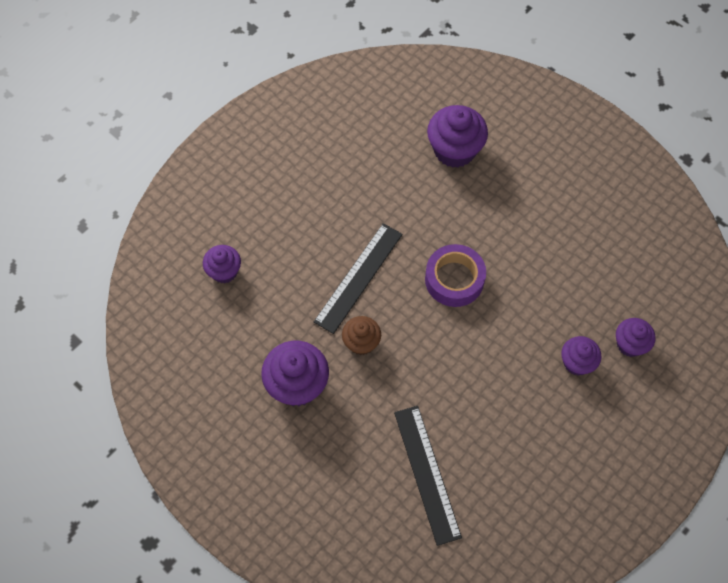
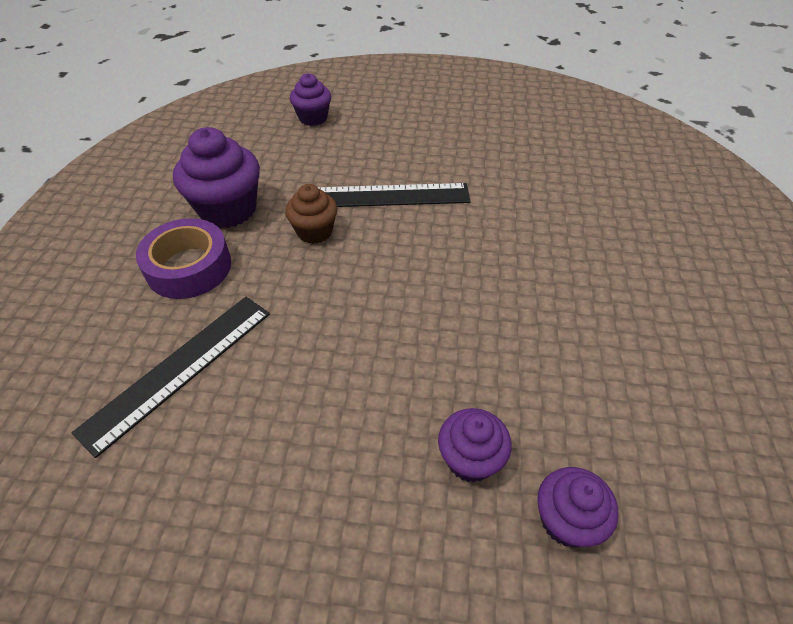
camera: 55 degrees right, 15 degrees down
purple tape [425,244,486,307] -> purple tape moved to [136,218,231,299]
purple cupcake [427,105,488,168] -> none

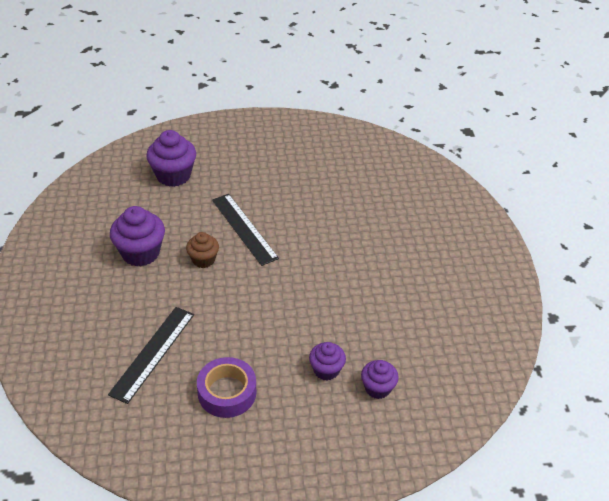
camera: 15 degrees left, 5 degrees down
purple tape [136,218,231,299] -> purple tape moved to [197,357,256,418]
purple cupcake [290,73,331,126] -> purple cupcake [146,130,196,187], size x1.65
black ruler [318,183,471,207] -> black ruler turned 75 degrees clockwise [212,194,279,266]

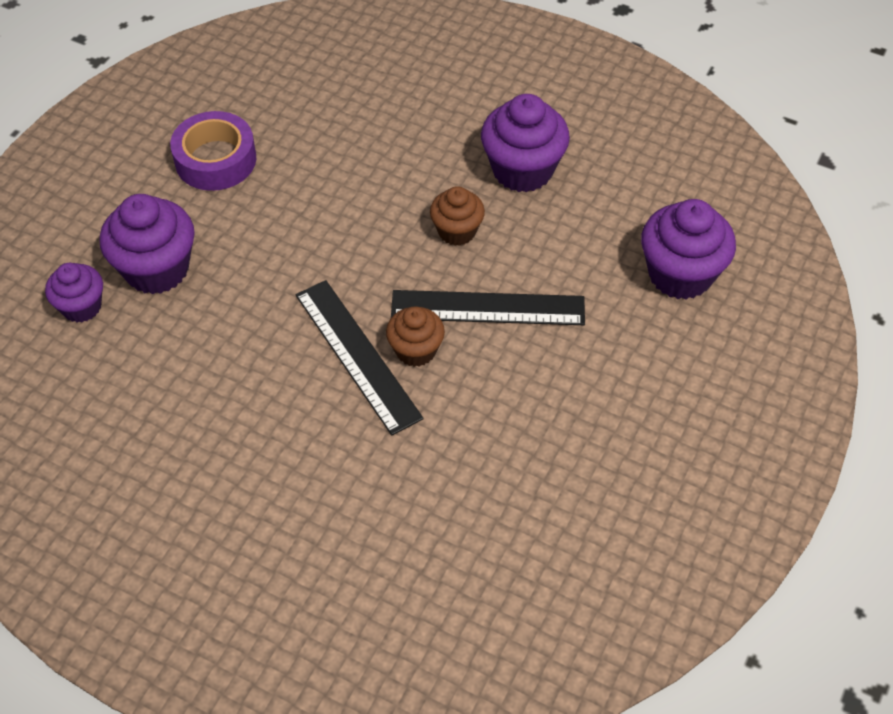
camera: 125 degrees right, 10 degrees up
black ruler [108,307,194,404] -> black ruler moved to [296,280,424,436]
purple cupcake [309,342,346,381] -> purple cupcake [100,194,195,294], size x1.65
none -> brown cupcake [386,306,445,367]

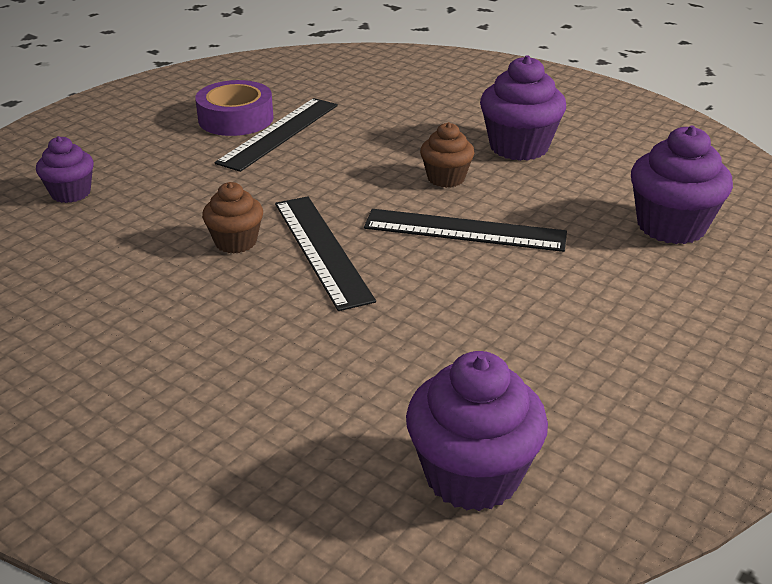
camera: 10 degrees right, 20 degrees down
purple cupcake [100,194,195,294] -> purple cupcake moved to [406,351,548,511]
brown cupcake [386,306,445,367] -> brown cupcake moved to [202,182,263,254]
none -> black ruler [215,98,338,172]

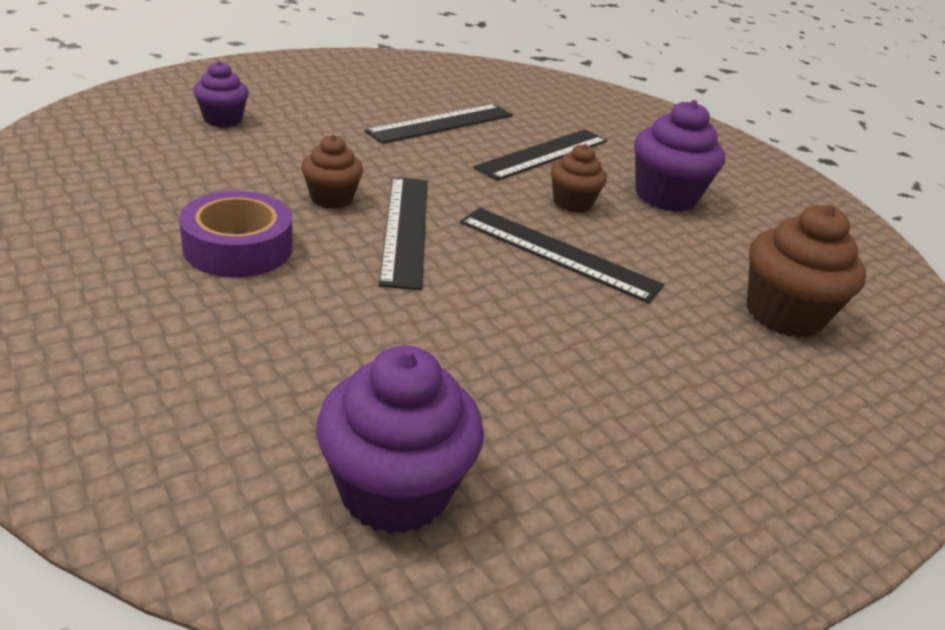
camera: 15 degrees right, 0 degrees up
purple tape [195,80,274,136] -> purple tape moved to [179,191,292,277]
purple cupcake [631,126,733,244] -> brown cupcake [747,205,866,338]
none -> black ruler [474,129,607,181]

